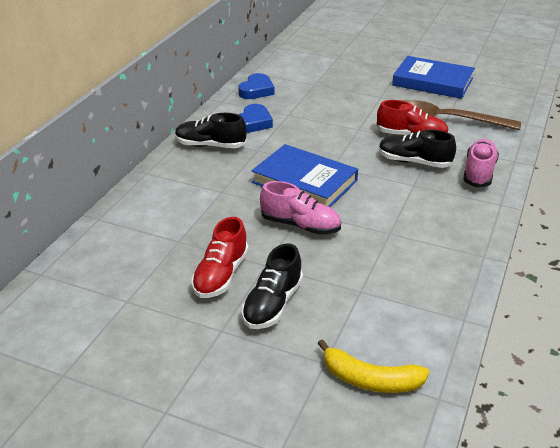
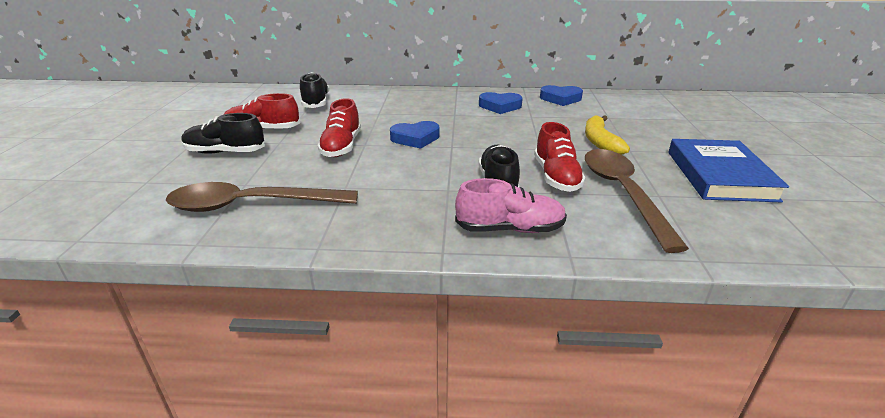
camera: 70 degrees right, 5 degrees down
black shoe [175,113,247,148] -> black shoe moved to [300,72,329,108]
blue book [252,144,358,207] -> blue heart [390,121,439,149]
pink shoe [260,181,341,235] -> red shoe [318,98,361,157]
yellow banana [318,339,429,393] -> yellow banana moved to [585,115,630,155]
none -> brown spoon [166,182,358,212]

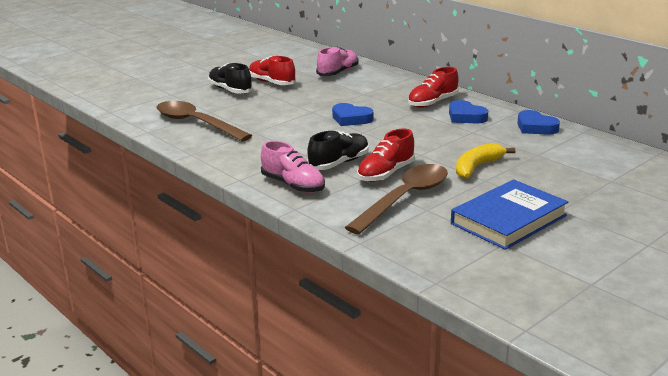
camera: 45 degrees right, 5 degrees down
black shoe [300,72,329,108] -> pink shoe [316,46,359,76]
red shoe [318,98,361,157] -> red shoe moved to [408,67,459,108]

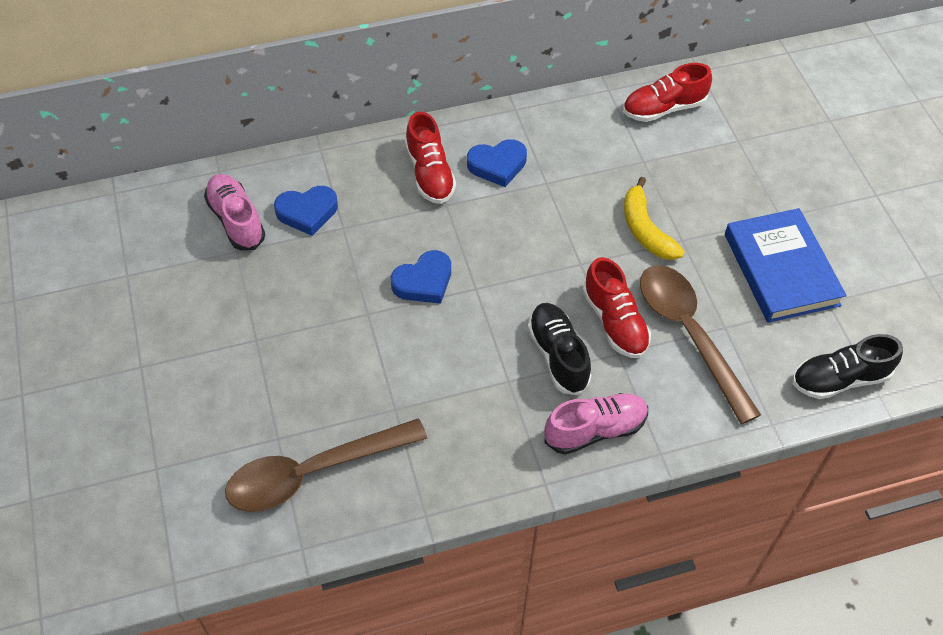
camera: 65 degrees left, 30 degrees up
black shoe [208,63,253,94] -> black shoe moved to [792,334,903,399]
red shoe [249,56,296,85] -> red shoe moved to [623,63,712,122]
blue heart [517,110,560,135] -> blue heart moved to [274,186,338,236]

